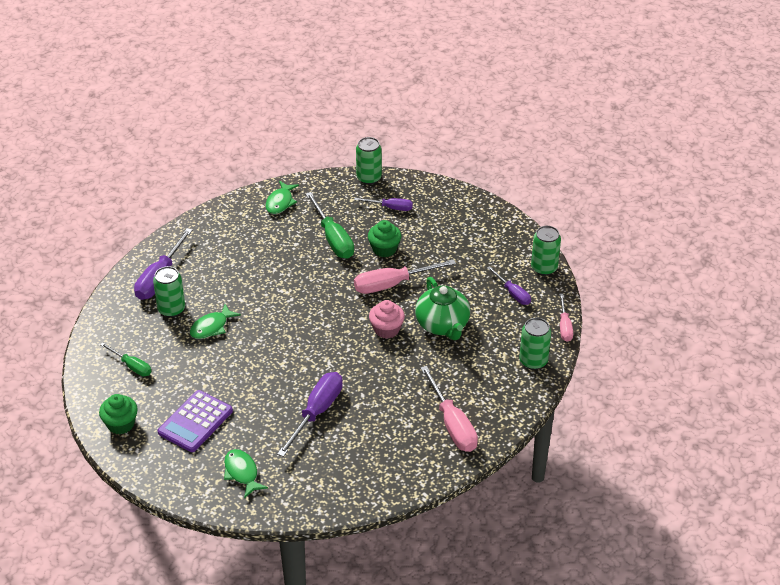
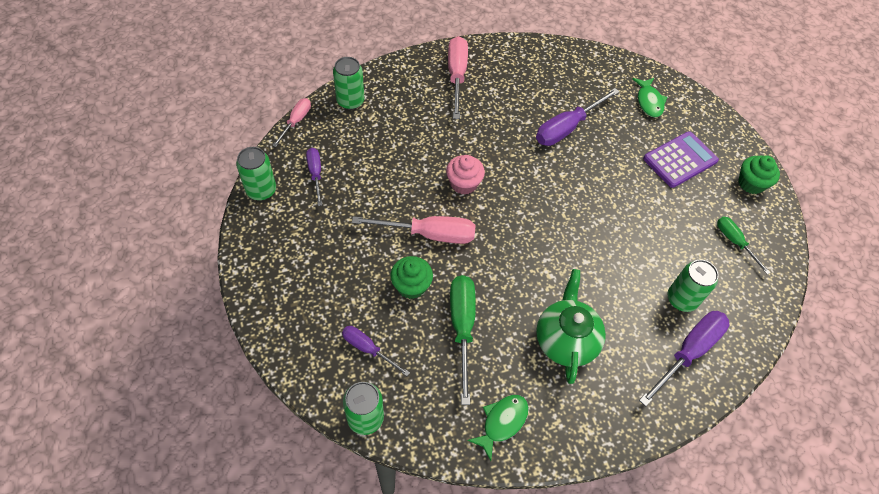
camera: 160 degrees left, 15 degrees up
green fish [190,304,241,339] -> none
green teapot [415,277,470,340] -> green teapot moved to [536,269,606,384]

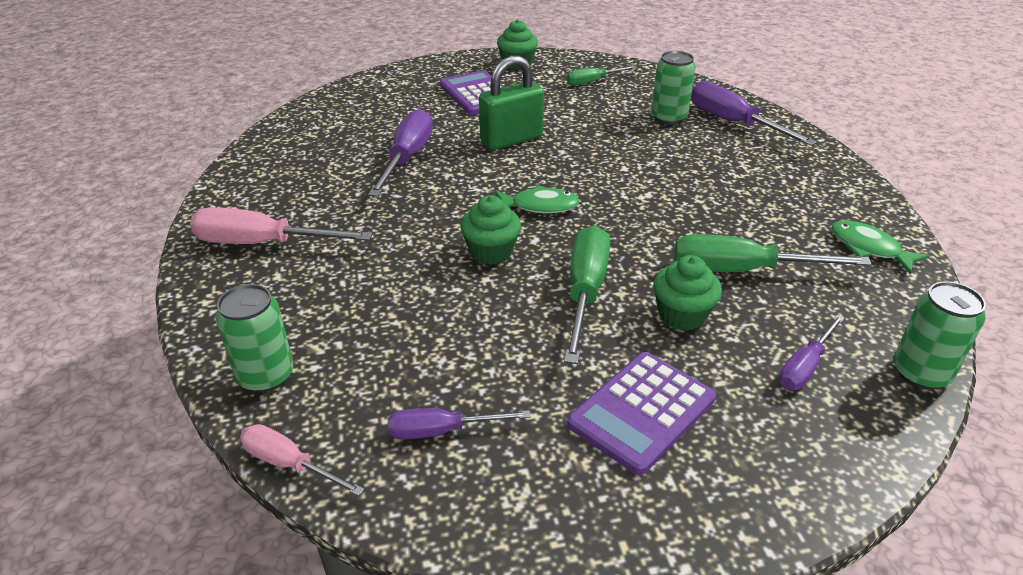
camera: 80 degrees left, 20 degrees down
green can [236,147,276,201] -> none
pink screwdriver [352,216,475,244] -> green screwdriver [564,225,610,364]
pink cupcake [446,155,485,195] -> green cupcake [460,195,521,265]
purple screwdriver [536,88,620,146] -> purple screwdriver turned 135 degrees counterclockwise [368,109,433,197]
green teapot [536,269,606,384] -> none
green fish [633,78,667,118] -> green fish moved to [495,185,579,214]
none -> green padlock [479,56,544,150]
none -> purple calculator [567,352,716,475]

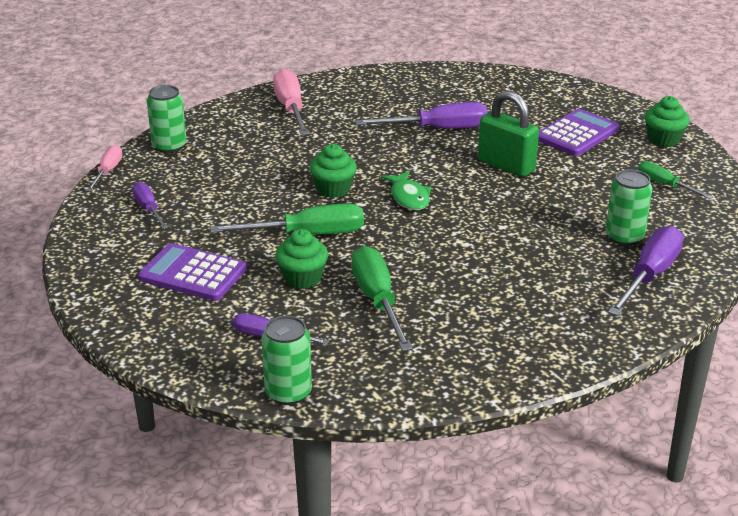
camera: 70 degrees right, 5 degrees down
green fish [831,220,930,274] -> none

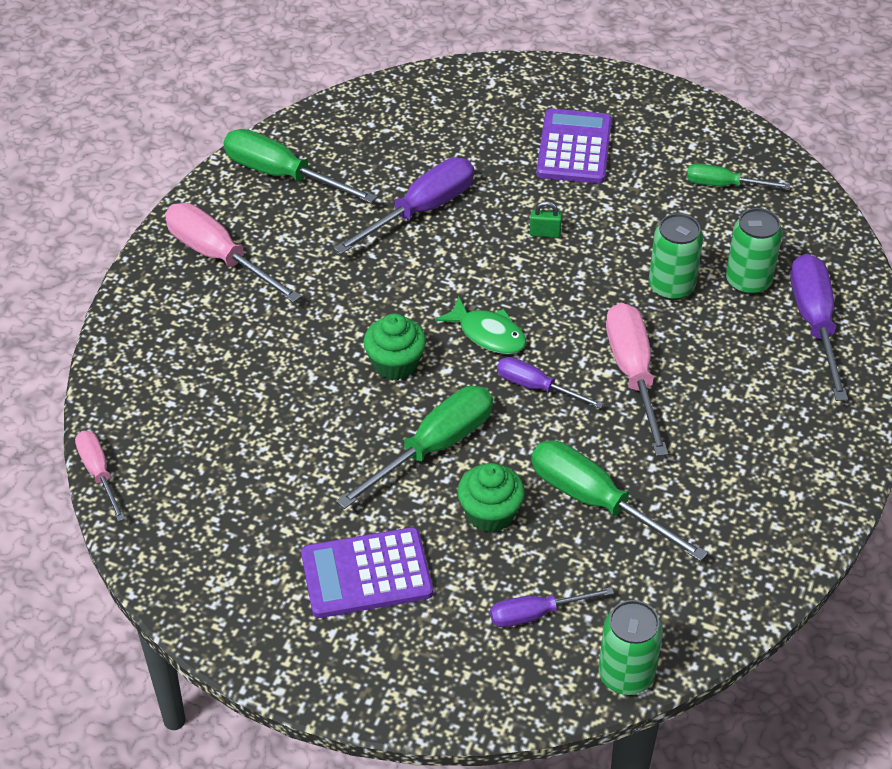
camera: 35 degrees left, 15 degrees up
purple screwdriver [132,182,168,229] -> purple screwdriver moved to [497,357,603,408]
green can [147,85,187,153] -> green can moved to [649,213,703,300]
green padlock [478,91,539,177] -> green padlock [530,201,562,238], size x0.42
green cupcake [645,96,690,147] -> none
none -> green screwdriver [224,129,377,203]
none -> pink screwdriver [606,303,668,456]

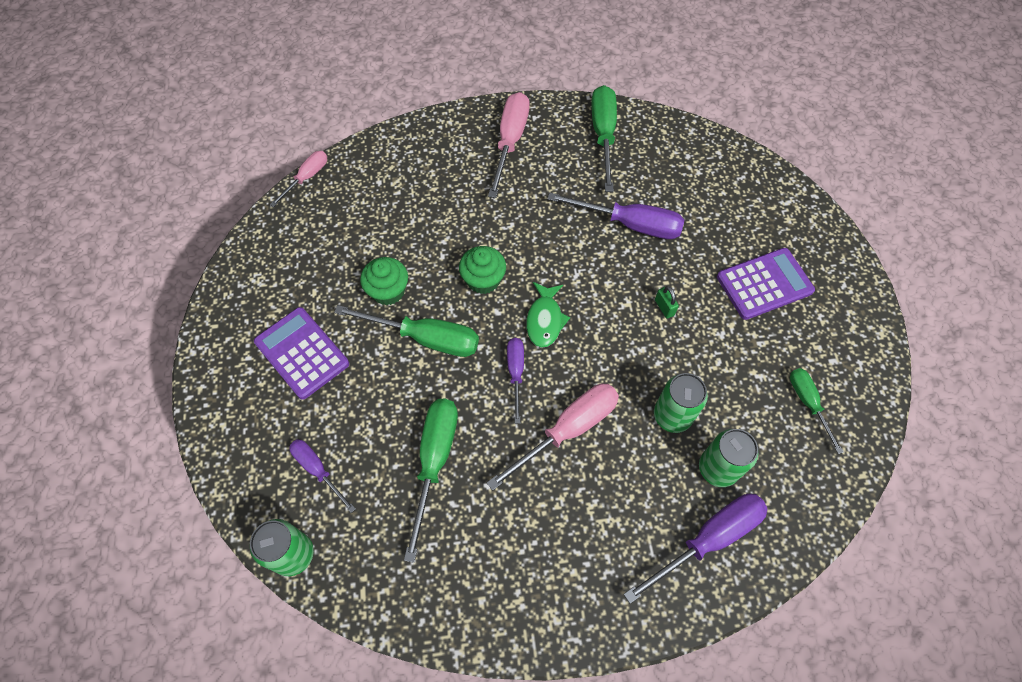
camera: 60 degrees right, 15 degrees up
green cupcake [457,463,525,533] -> green cupcake moved to [360,257,408,305]

